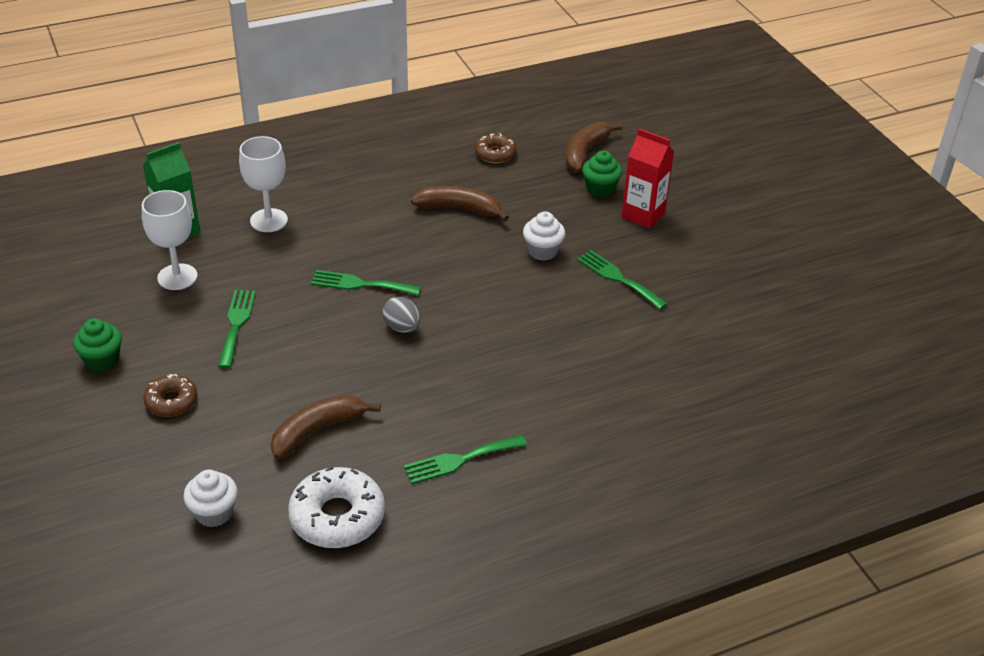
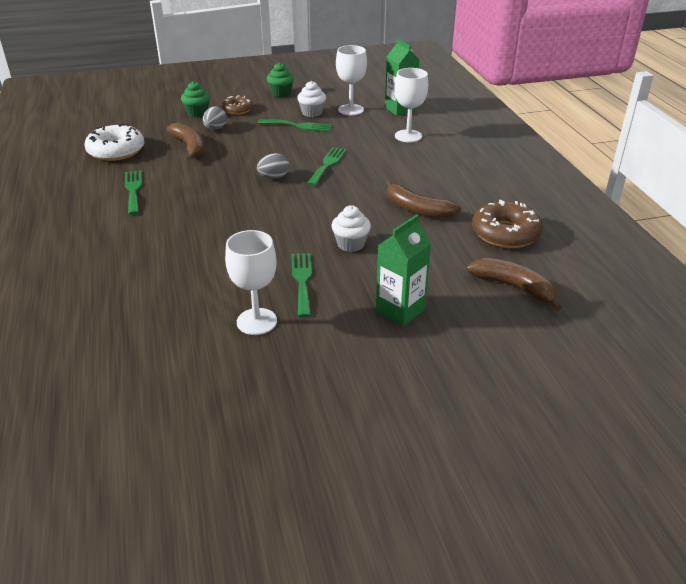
camera: 100 degrees right, 5 degrees down
white cupcake [183,470,238,527] -> white cupcake moved to [297,81,326,117]
brown banana [411,186,509,221] -> brown banana turned 105 degrees clockwise [386,180,461,218]
brown donut [475,133,517,163] -> brown donut [472,199,543,248], size x1.67
green fork [577,250,668,310] -> green fork turned 60 degrees counterclockwise [291,253,312,317]
green cupcake [582,151,622,197] -> green cupcake moved to [181,81,210,117]
red carton [621,129,674,229] -> green carton [376,215,431,327]
none -> grey egg [203,107,227,130]
none -> white goblet [225,230,277,335]

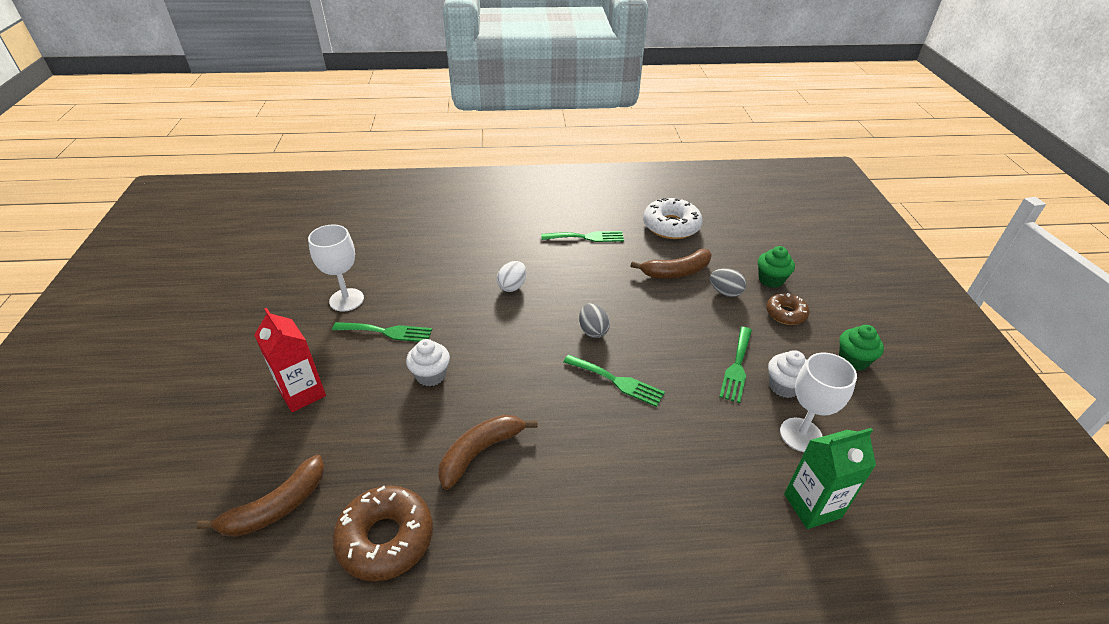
camera: 100 degrees right, 5 degrees up
green carton [376,215,431,327] -> red carton [254,308,326,412]
white goblet [394,68,428,142] -> none
none -> white egg [497,261,526,292]

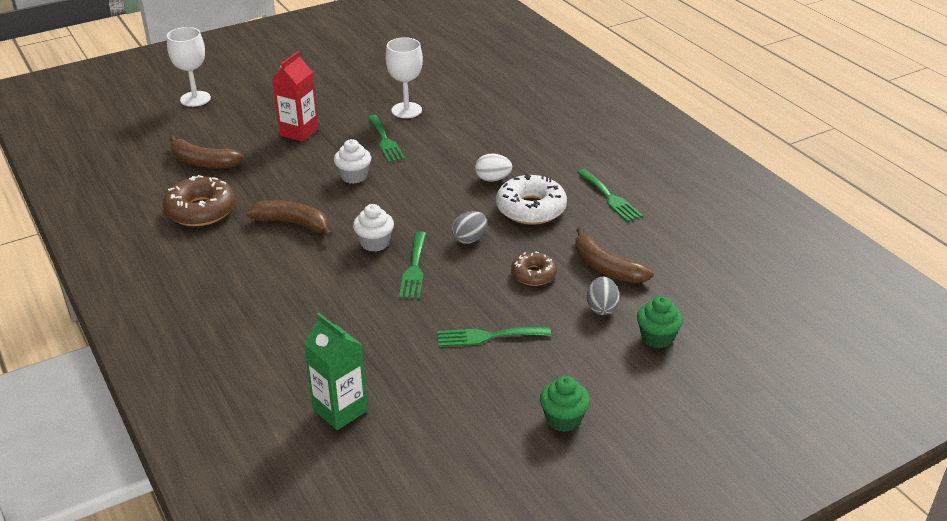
camera: 65 degrees right, 5 degrees down
white donut [643,197,702,239] -> white donut moved to [496,174,567,225]
brown donut [766,293,809,325] -> brown donut moved to [511,251,557,286]
white cupcake [768,350,807,398] -> white cupcake moved to [353,204,394,252]
white goblet [780,352,857,452] -> white goblet moved to [167,27,211,107]

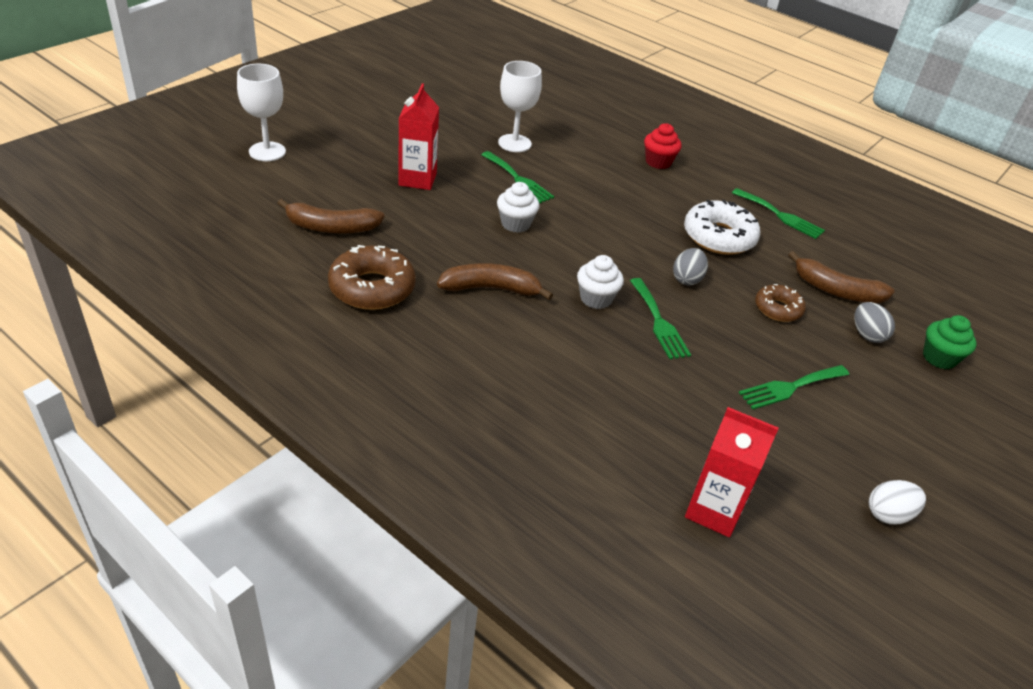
camera: 25 degrees left, 5 degrees up
green carton [304,313,368,430] -> red carton [685,407,779,537]
white egg [475,153,512,182] -> white egg moved to [869,480,926,525]
green cupcake [540,376,590,432] -> none
none -> red cupcake [644,123,682,169]

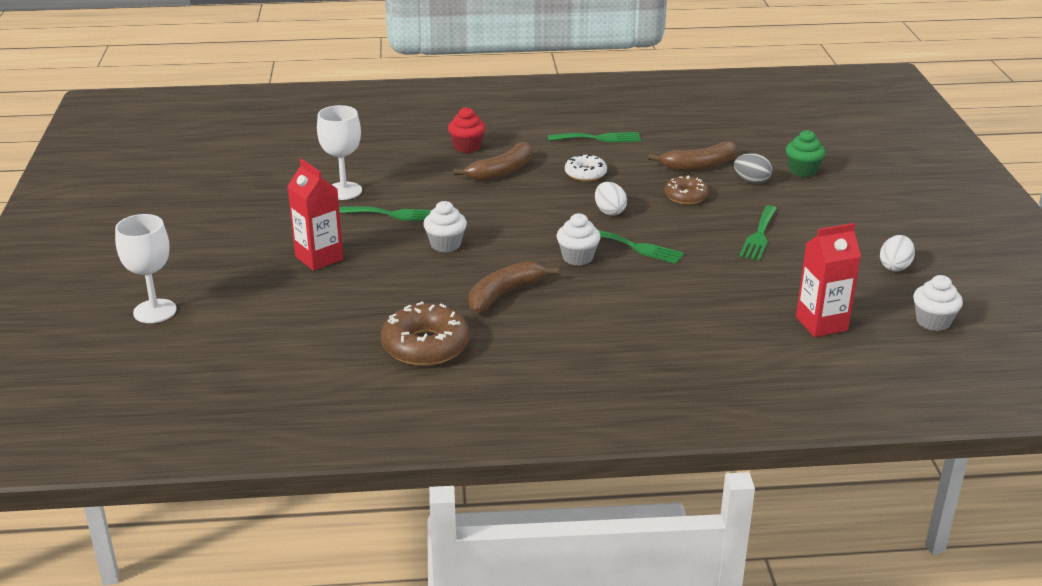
camera: 40 degrees left, 10 degrees down
brown banana [277,199,384,234] -> brown banana moved to [454,142,532,181]
grey egg [673,248,708,285] -> white egg [595,182,627,215]
white donut [684,200,760,255] -> white donut [565,154,607,181], size x0.60
none -> white cupcake [913,275,963,331]

